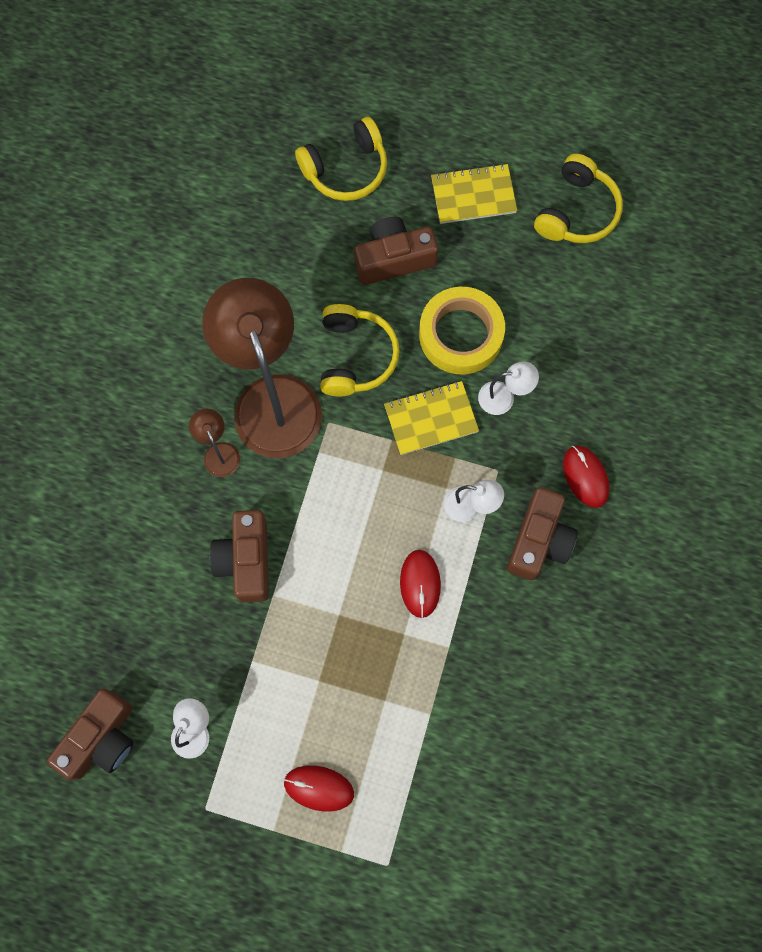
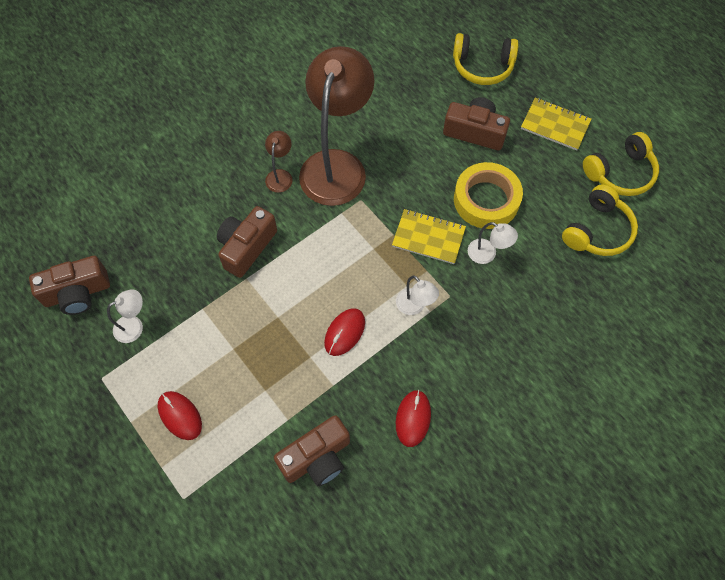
camera: 35 degrees right, 10 degrees down
yellow headphones [320,304,400,396] -> yellow headphones moved to [562,184,638,256]
brown camera [507,487,578,580] -> brown camera moved to [274,415,350,486]
red mouse [563,446,609,508] -> red mouse moved to [396,390,431,447]

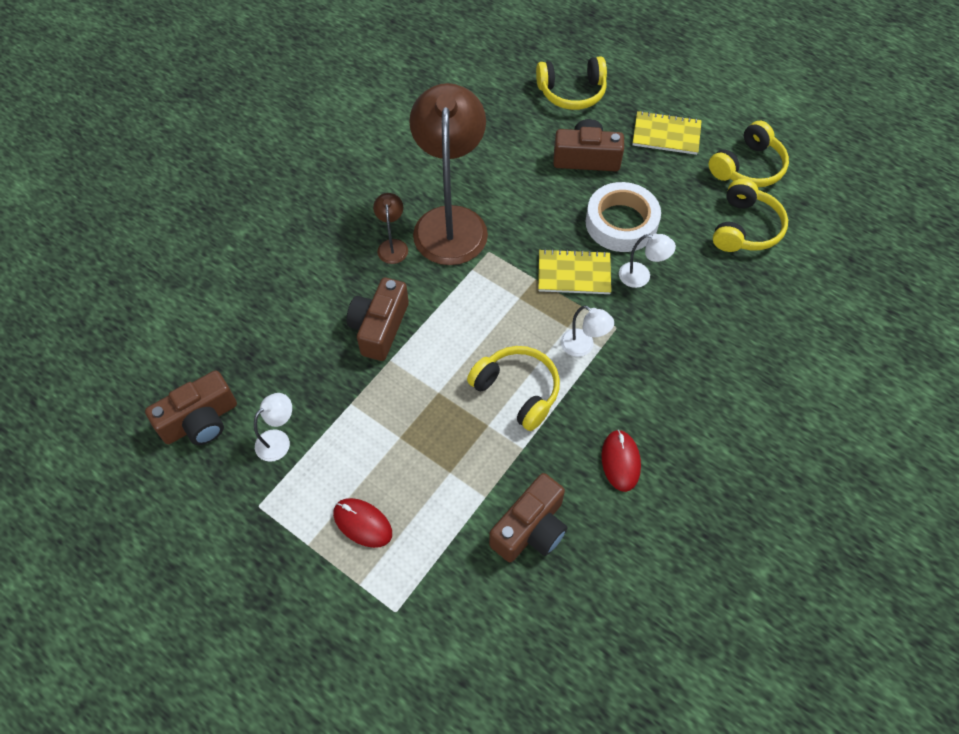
camera: 15 degrees left, 5 degrees down
red mouse [324,308,365,356] -> yellow headphones [467,346,560,431]
yellow tape [454,162,523,229] -> white tape [586,182,661,252]

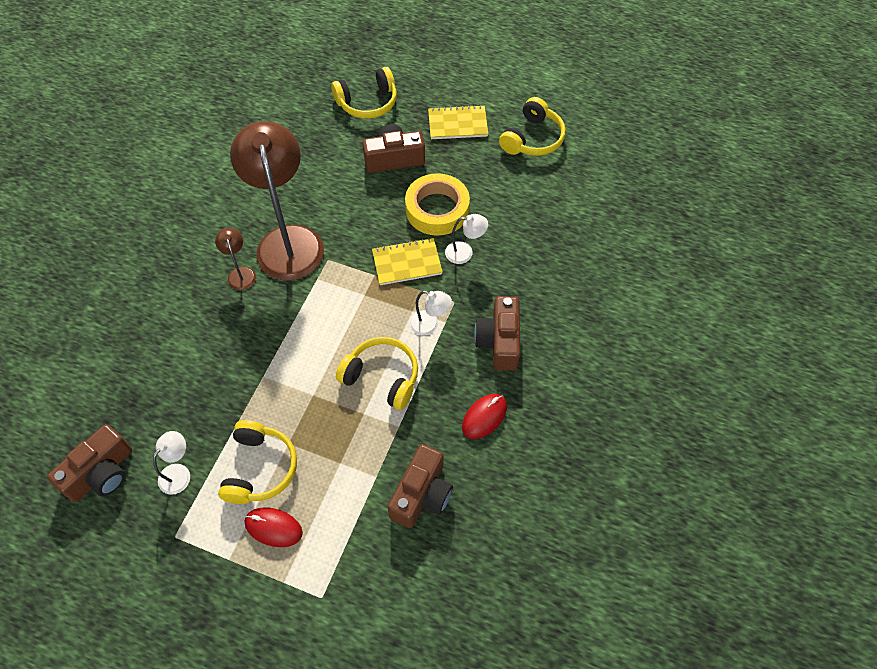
camera: 15 degrees left, 0 degrees up
brown camera [347,278,409,361] -> brown camera moved to [474,296,520,371]
white tape [586,182,661,252] -> yellow tape [405,173,470,236]
red mouse [602,430,641,492] -> red mouse turned 60 degrees clockwise [462,394,507,439]
yellow headphones [713,179,788,252] -> yellow headphones moved to [218,420,297,504]

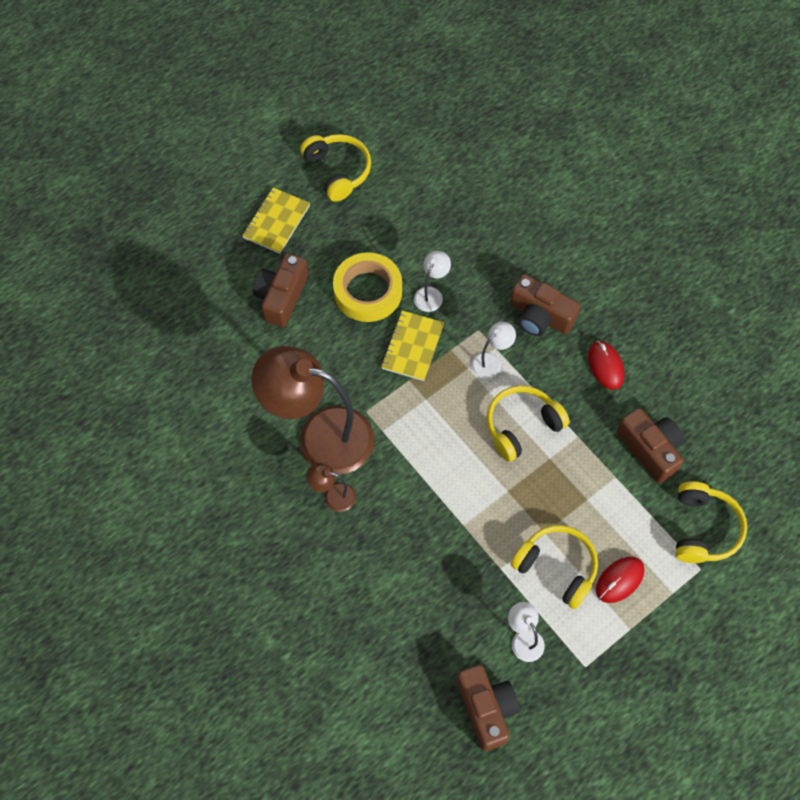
camera: 60 degrees left, 5 degrees up
yellow headphones [331,67,397,119] -> yellow headphones moved to [676,482,747,563]

